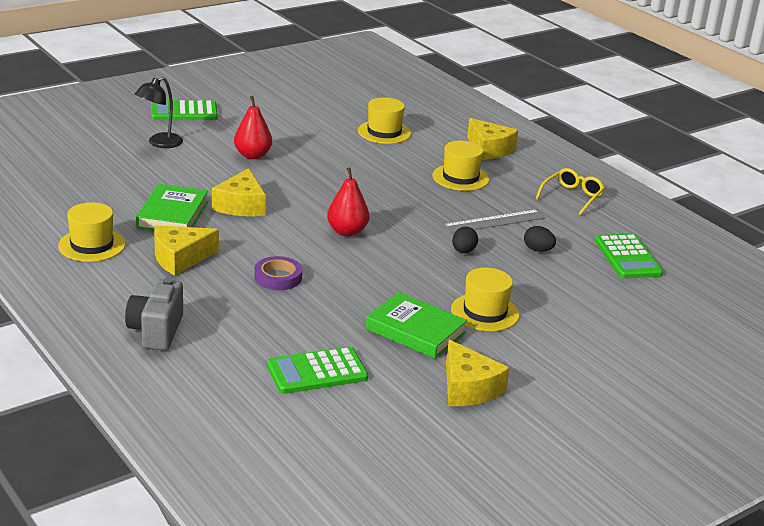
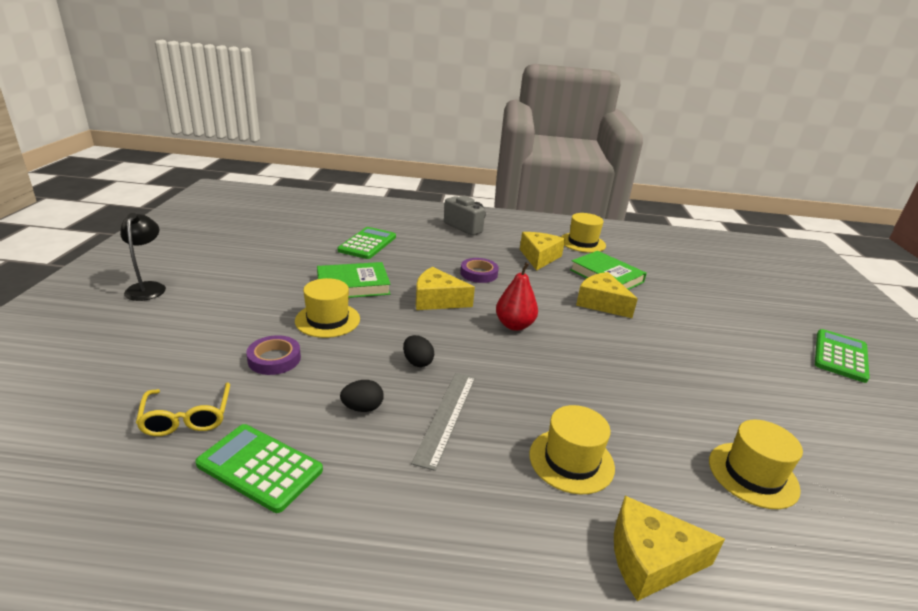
camera: 130 degrees right, 0 degrees up
black lamp [135,77,183,148] -> black lamp moved to [120,213,166,301]
red pear [234,96,272,159] -> none
yellow cheese [446,340,510,406] -> yellow cheese moved to [416,267,475,310]
yellow glasses [536,168,605,215] -> yellow glasses moved to [136,382,230,436]
none -> purple tape [246,335,301,375]

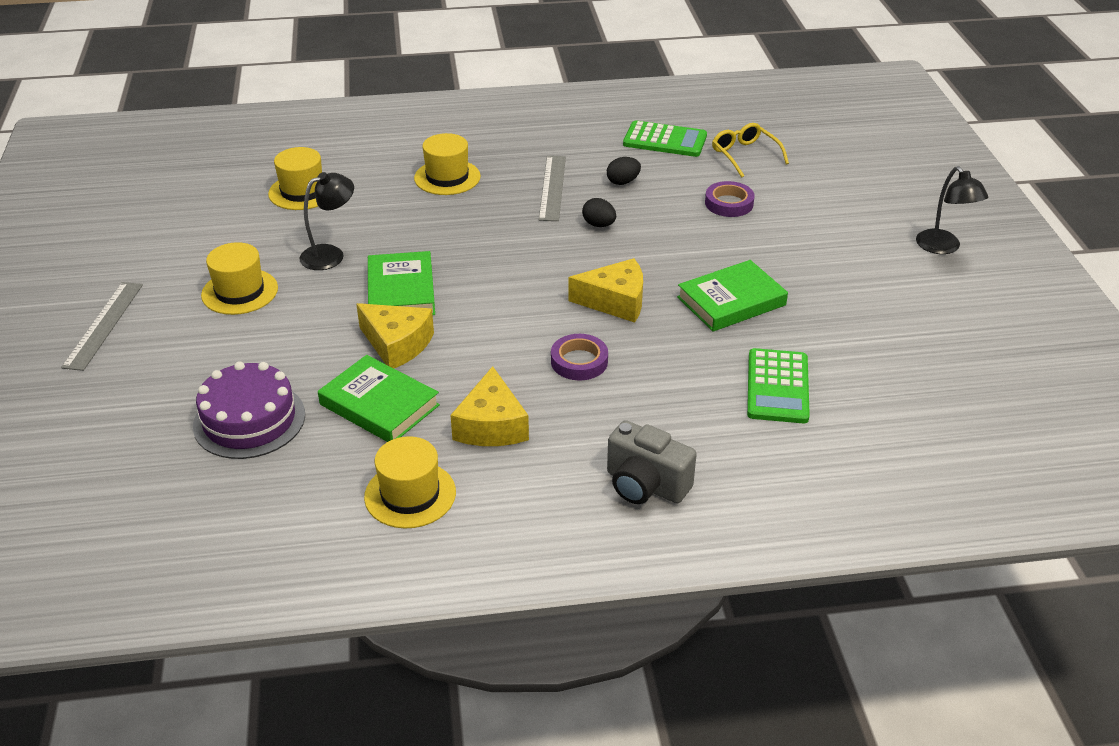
camera: 170 degrees right, 10 degrees up
yellow hat [295,278,360,338] -> yellow hat moved to [201,242,278,315]
red pear [496,262,538,331] -> none
yellow cheese [614,496,725,601] -> none
green calculator [815,329,870,383] -> grey ruler [61,282,143,371]
none -> purple cake [193,361,305,459]
none -> black lamp [299,172,354,270]
none -> green book [368,251,435,315]

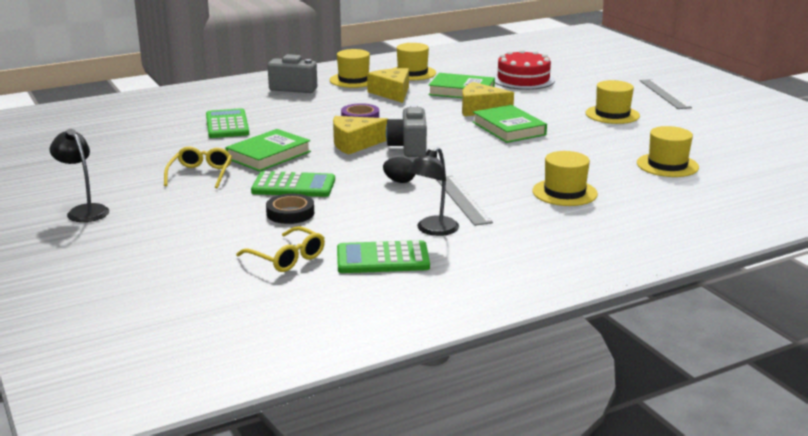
camera: 160 degrees right, 15 degrees down
purple cake [193,361,305,459] -> red cake [493,49,555,90]
black lamp [299,172,354,270] -> black lamp moved to [407,147,459,236]
black egg [607,157,641,185] -> none
purple tape [705,181,755,217] -> black tape [266,194,314,224]
none -> yellow glasses [164,147,232,189]
none -> green calculator [251,171,335,197]
none -> yellow hat [330,49,370,88]
none -> grey camera [386,105,427,157]

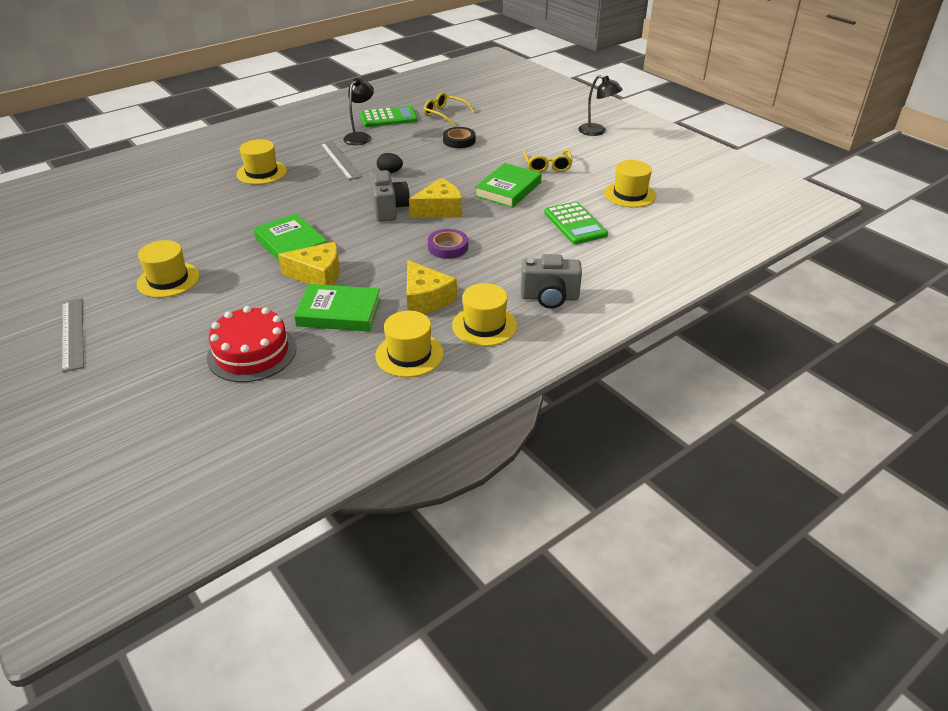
camera: 170 degrees right, 15 degrees up
green calculator [251,171,335,197] -> none
yellow hat [637,126,699,177] -> yellow hat moved to [604,160,656,208]

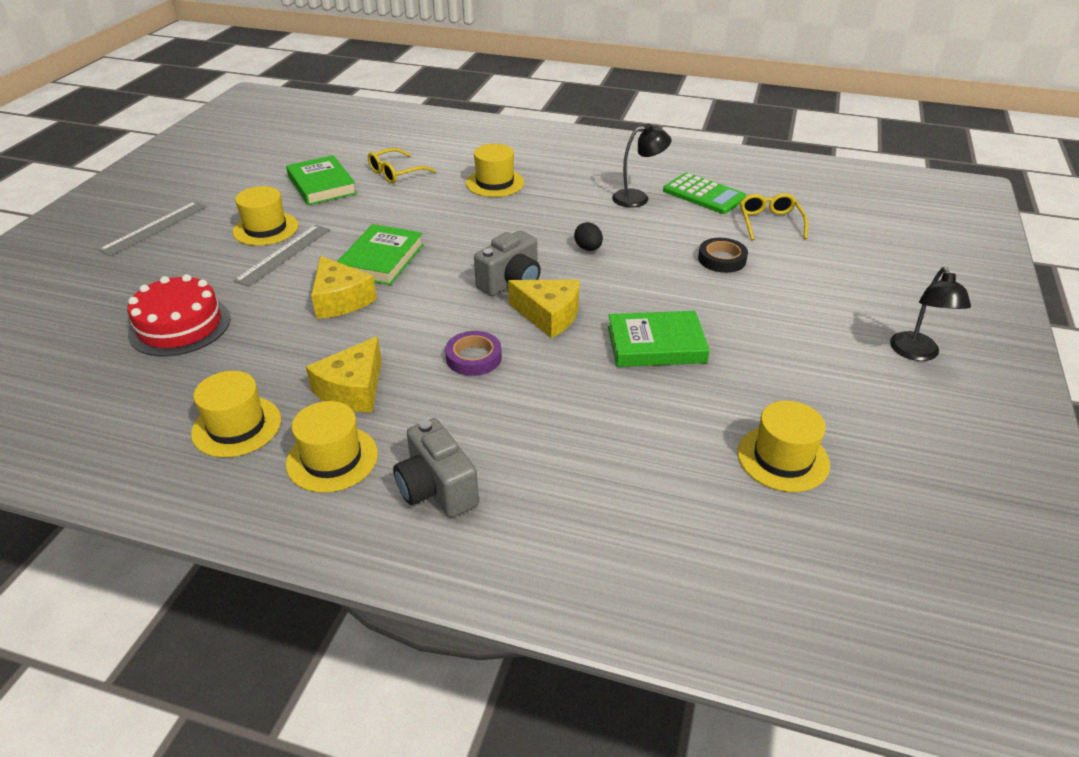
camera: 55 degrees right, 0 degrees up
green book [294,284,381,332] -> green book moved to [286,155,357,205]
grey ruler [320,141,362,180] -> grey ruler moved to [233,225,330,287]
yellow glasses [523,149,573,172] -> yellow glasses moved to [368,148,436,184]
green calculator [544,202,608,244] -> none

